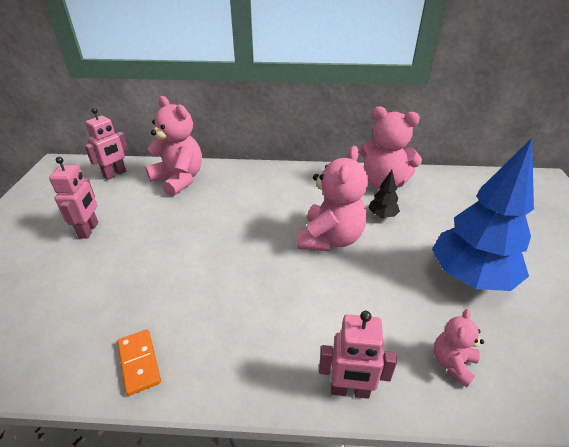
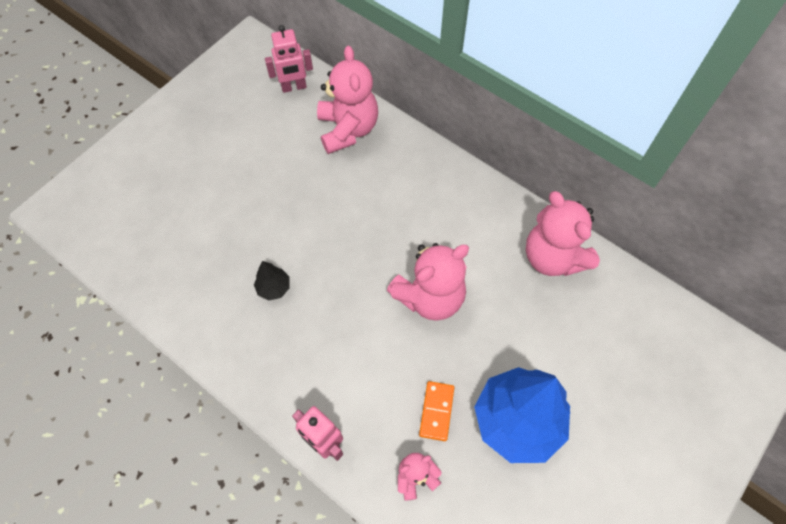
camera: 35 degrees right, 25 degrees up
pink robot [49,157,98,239] -> none
orange domino [118,330,161,396] -> orange domino moved to [419,381,454,441]
black tree [368,170,400,218] -> black tree moved to [254,261,290,301]

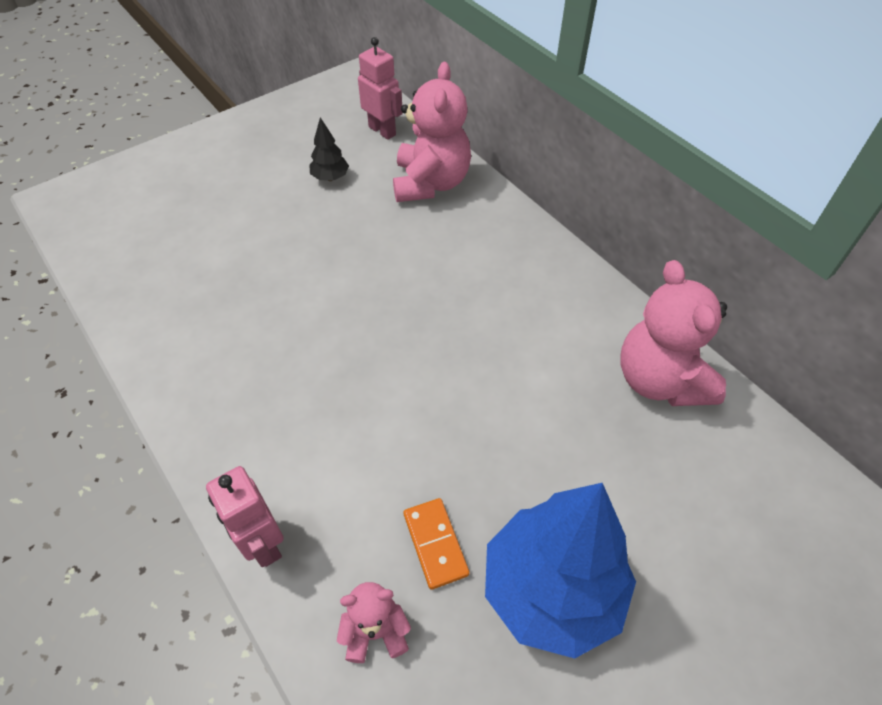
camera: 15 degrees right, 10 degrees down
black tree [254,261,290,301] -> black tree moved to [309,117,349,181]
pink robot [265,25,313,93] -> pink robot turned 135 degrees counterclockwise [358,37,403,140]
pink teddy bear [387,243,469,321] -> none
orange domino [419,381,454,441] -> orange domino turned 45 degrees counterclockwise [404,498,469,590]

